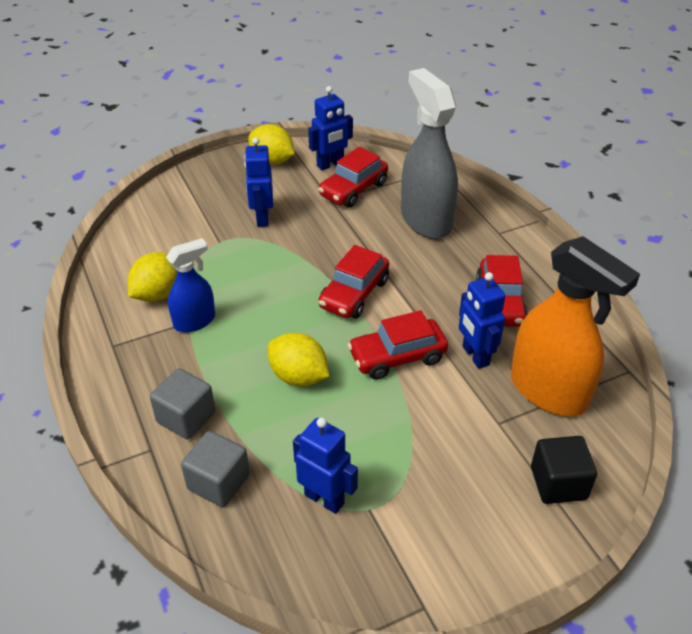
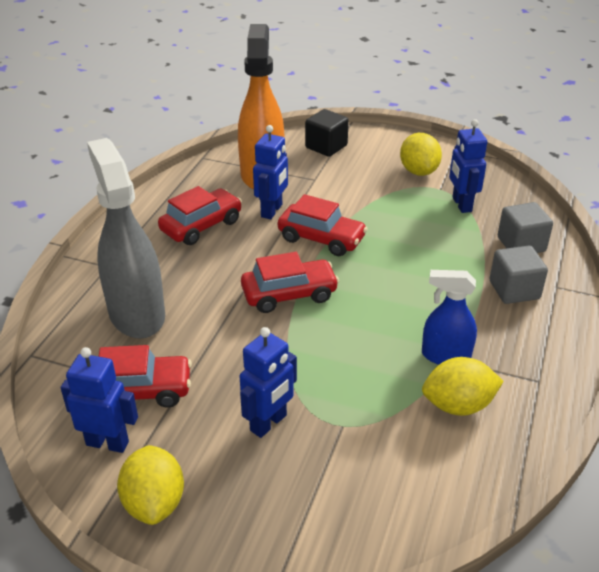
camera: 135 degrees left, 5 degrees down
yellow lemon [267,333,329,386] -> yellow lemon moved to [400,133,442,176]
grey spray bottle [401,68,458,239] -> grey spray bottle turned 135 degrees clockwise [87,138,165,339]

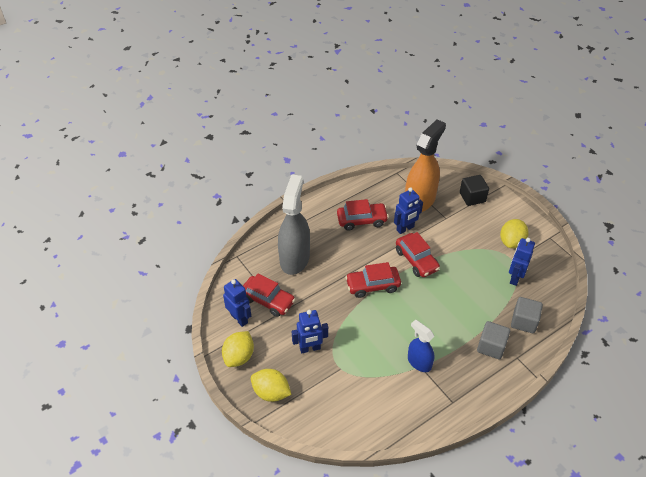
camera: 35 degrees right, 10 degrees up
red car [241,252,339,313] -> red car turned 150 degrees clockwise [345,262,401,298]
yellow lemon [422,357,504,416] -> yellow lemon moved to [251,369,292,402]

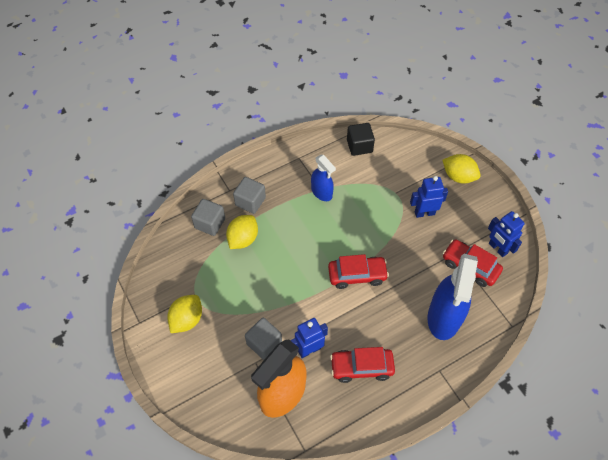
camera: 175 degrees left, 10 degrees up
yellow lemon [222,331,254,367] -> yellow lemon moved to [226,215,258,249]
grey spray bottle [278,174,310,275] -> blue spray bottle [428,254,478,340]
red car [396,232,440,277] -> none
black cube [460,175,489,206] -> black cube moved to [347,123,375,156]
blue robot [509,238,535,286] -> none
none -> grey cube [245,318,282,360]

